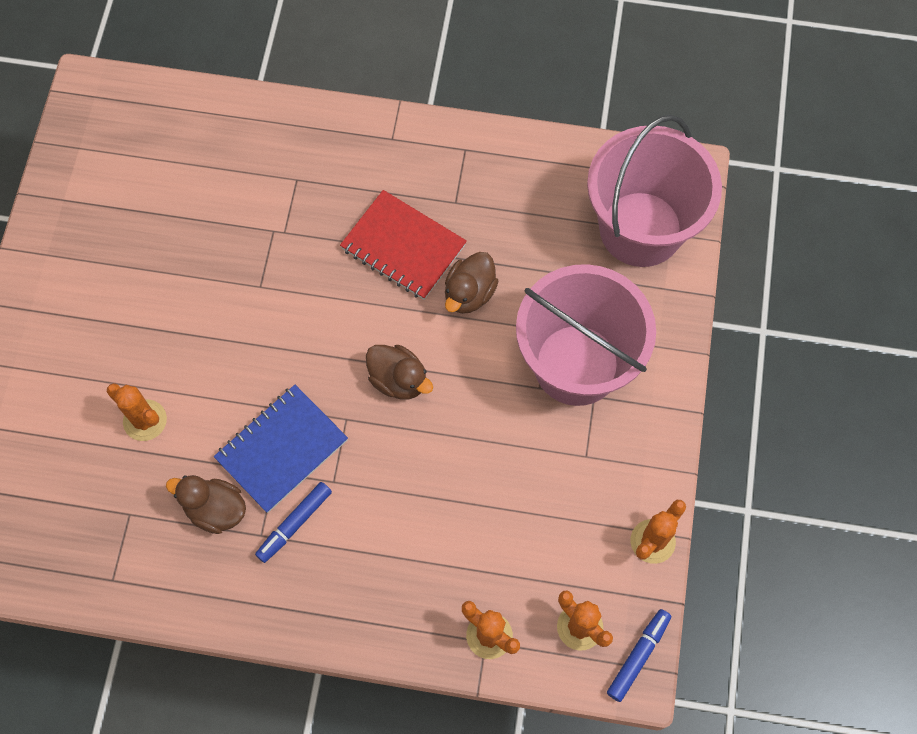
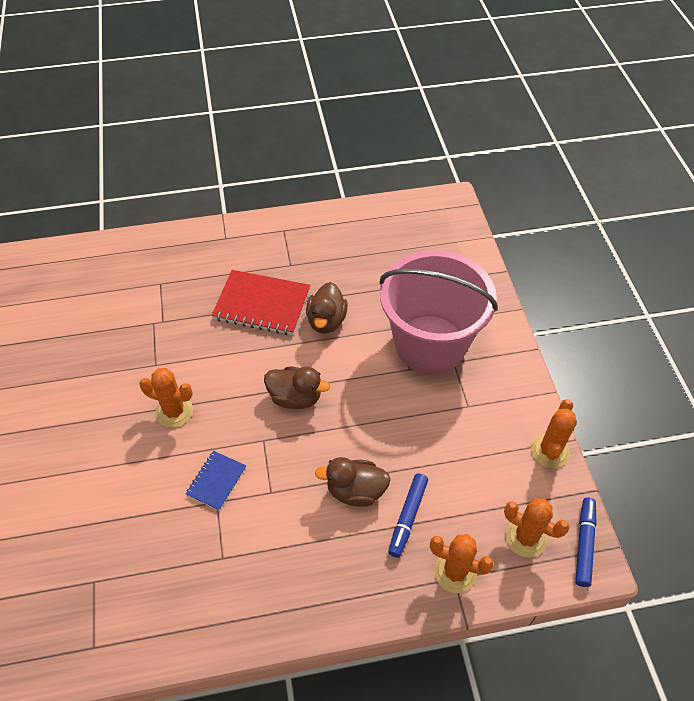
camera: 20 degrees left, 15 degrees down
orange cactus [107,383,167,441] -> orange cactus moved to [139,368,193,428]
brown duck [166,475,246,534] -> brown duck moved to [315,457,391,507]
blue notebook [214,385,348,513] -> blue notebook [186,451,246,511], size x0.54
blue marker [255,482,332,563] -> blue marker moved to [388,473,428,558]
pink bucket [587,115,722,267] -> none

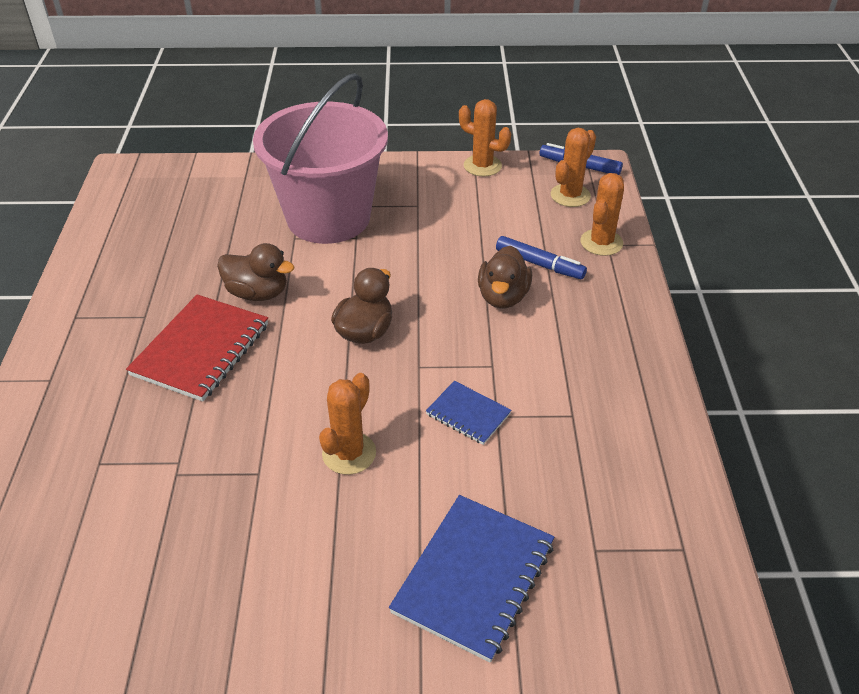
camera: 80 degrees left, 10 degrees down
none -> blue notebook [389,495,554,663]

